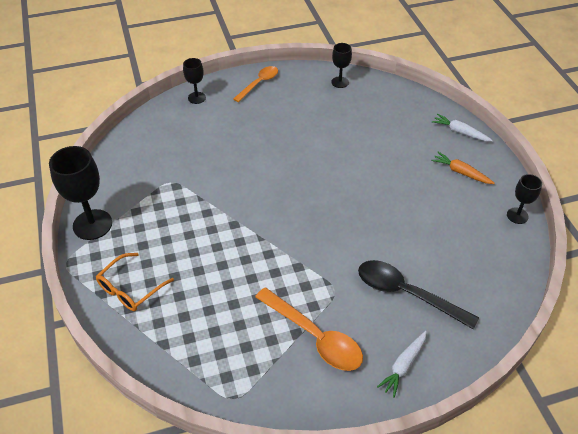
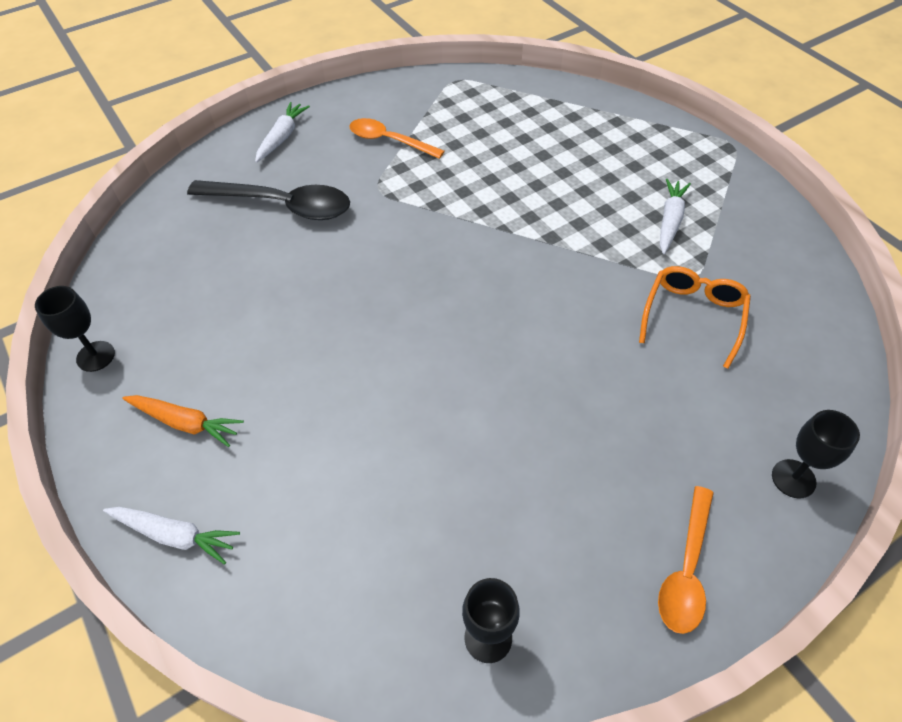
camera: 165 degrees right, 5 degrees up
black goblet [49,146,112,240] -> none
orange glasses [96,253,174,311] -> orange glasses moved to [639,266,751,369]
orange spoon [255,287,363,371] -> orange spoon [349,118,445,159], size x0.65
none -> white carrot [660,179,691,254]

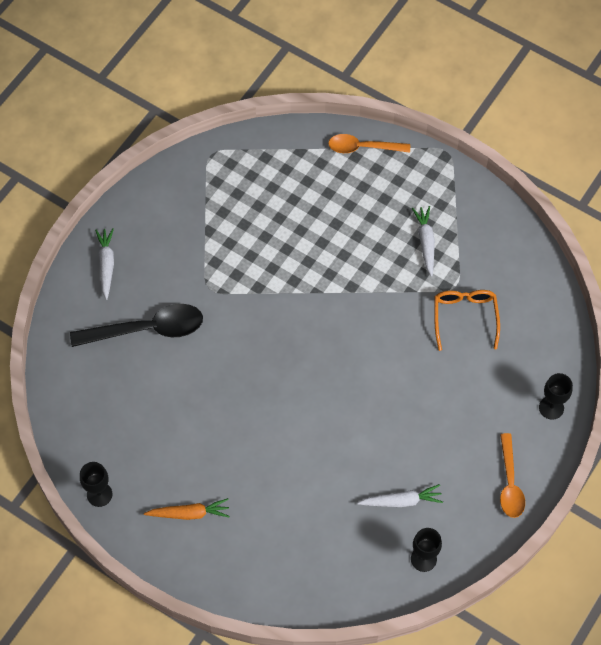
camera: 25 degrees left, 10 degrees up
white carrot [103,507,240,565] -> white carrot moved to [357,484,443,507]
orange spoon [349,118,445,159] -> orange spoon moved to [328,134,410,153]

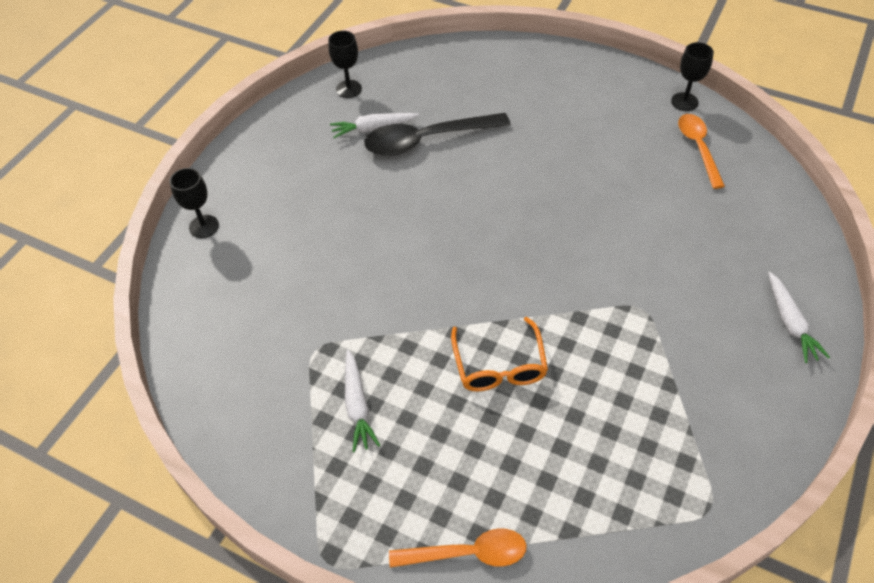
camera: 175 degrees right, 10 degrees down
black spoon [70,304,203,347] -> black spoon moved to [364,113,510,156]
orange carrot [144,498,230,520] -> none
orange glasses [434,290,500,351] -> orange glasses moved to [451,317,548,391]
orange spoon [500,433,525,518] -> orange spoon moved to [678,114,725,189]

